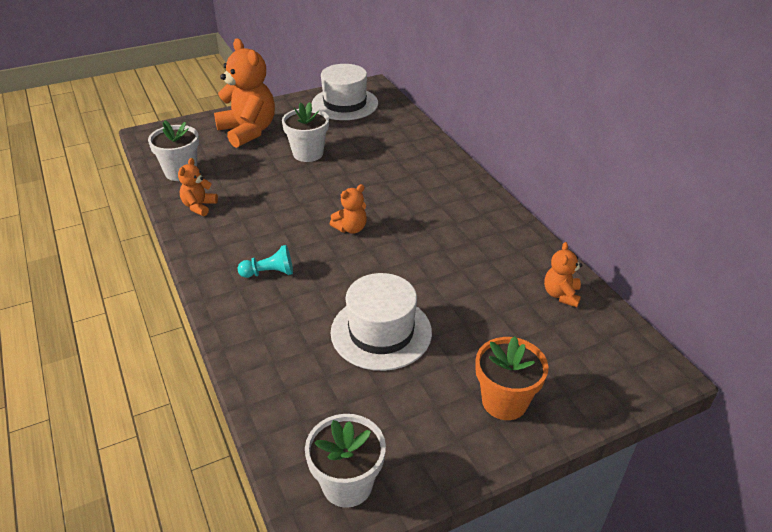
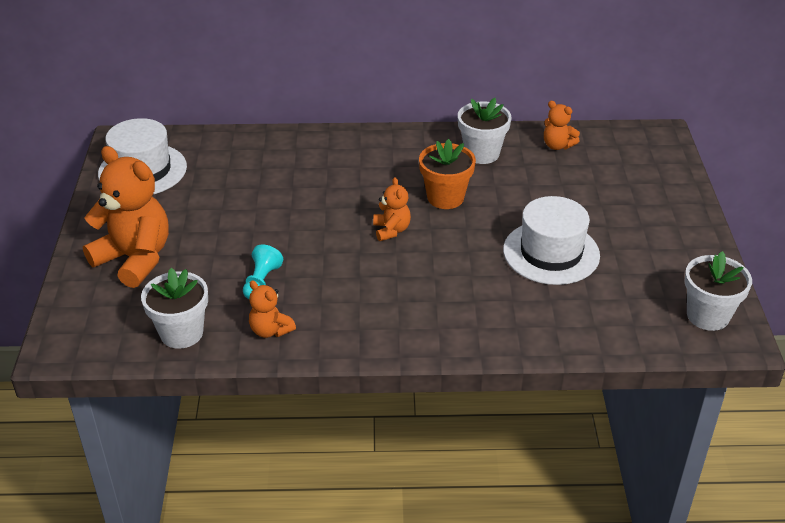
camera: 65 degrees left, 0 degrees up
orange teddy bear [214,38,275,148] -> orange teddy bear turned 45 degrees clockwise [83,146,169,288]
turquoise pawn [238,245,293,278] -> turquoise pawn moved to [243,244,283,299]
white flower pot [282,102,329,162] -> white flower pot moved to [458,98,512,164]
orange flower pot [475,336,548,420] -> orange flower pot moved to [419,139,476,209]

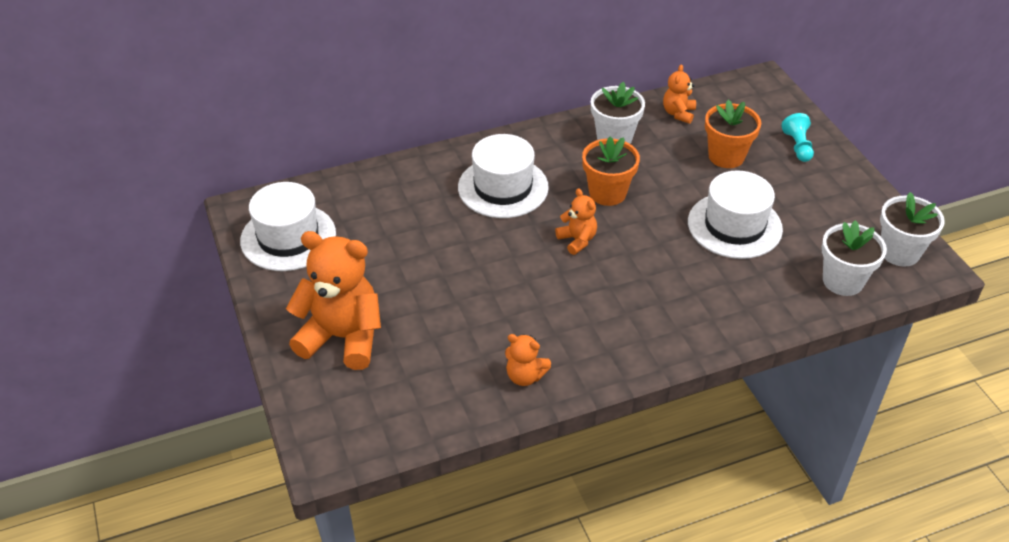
camera: 20 degrees left, 5 degrees up
white flower pot [141,268,208,349] -> white flower pot moved to [821,220,887,296]
turquoise pawn [243,244,283,299] -> turquoise pawn moved to [781,113,814,162]
orange teddy bear [544,101,580,150] -> orange teddy bear turned 90 degrees clockwise [663,65,696,124]
none -> white hat [458,134,549,218]
none -> orange flower pot [705,100,761,168]

